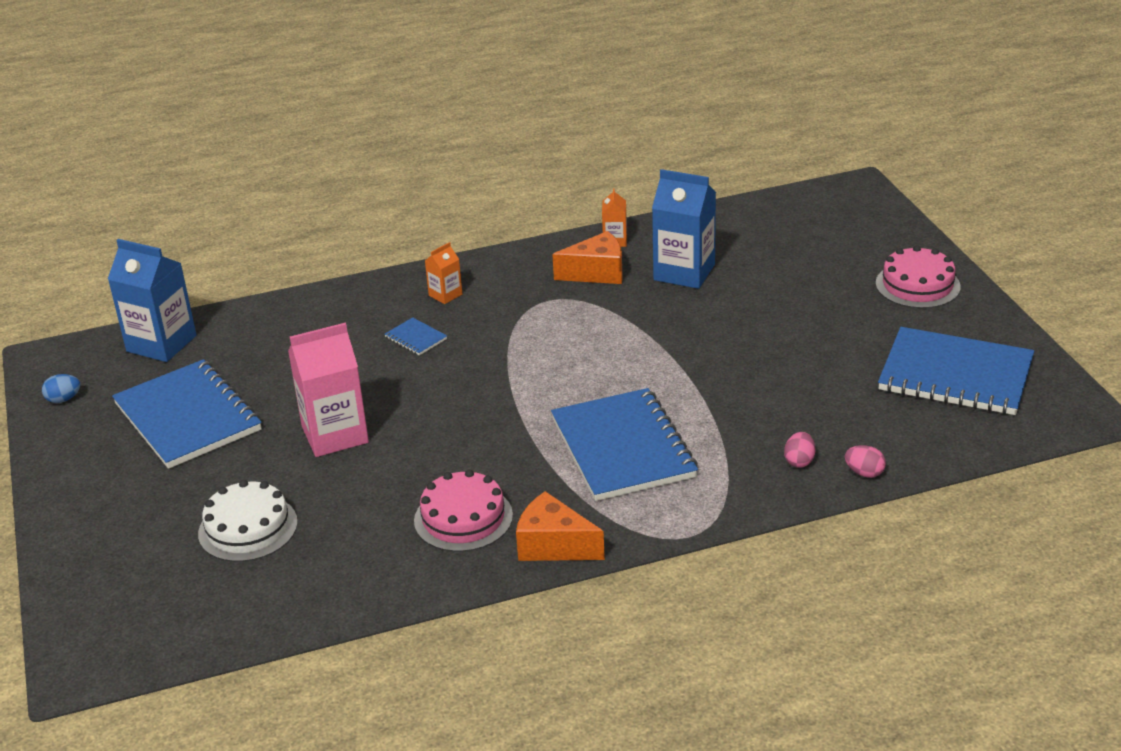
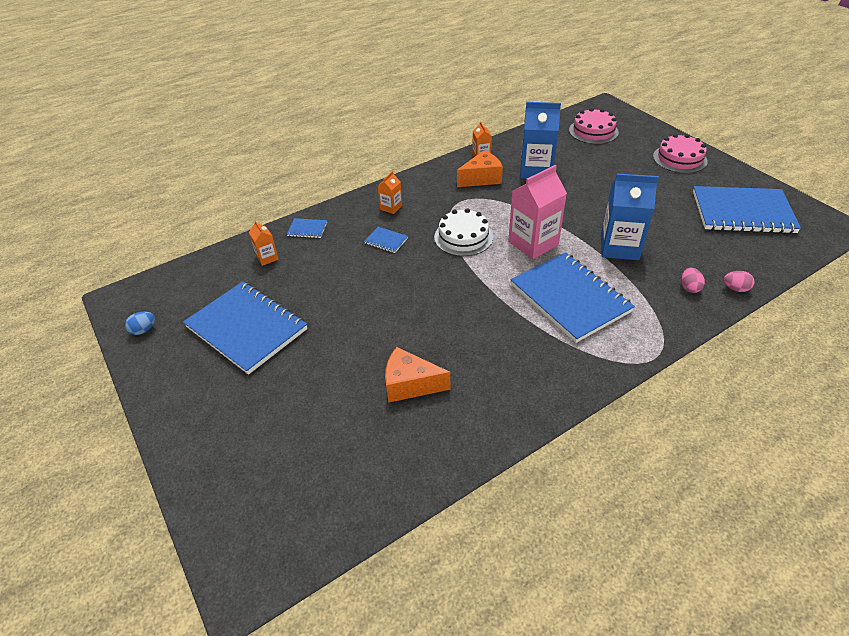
camera: 15 degrees left, 10 degrees up
blue carton [108,239,196,362] -> blue carton moved to [601,173,659,260]
white cake [198,480,298,562] -> white cake moved to [434,208,493,256]
pink carton [288,323,369,457] -> pink carton moved to [508,165,567,259]
pink cake [414,470,513,552] -> pink cake moved to [569,108,619,144]
orange cheese [516,491,605,561] -> orange cheese moved to [385,347,450,403]
none -> orange carton [249,220,279,266]
none -> blue notebook [287,218,327,238]

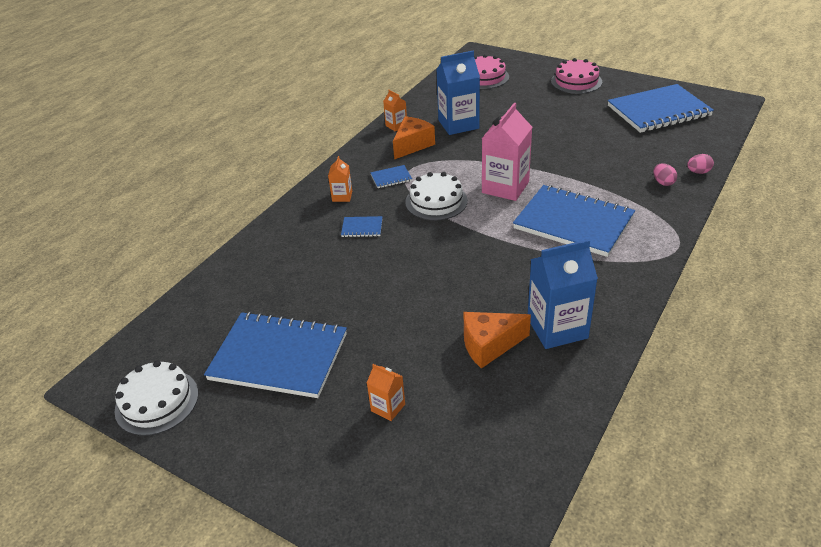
camera: 25 degrees left, 5 degrees down
blue egg [125,312,155,335] -> white cake [114,361,198,436]
orange carton [249,220,279,266] -> orange carton moved to [367,364,405,421]
blue notebook [287,218,327,238] -> blue notebook moved to [370,165,412,188]
blue carton [601,173,659,260] -> blue carton moved to [528,239,598,349]

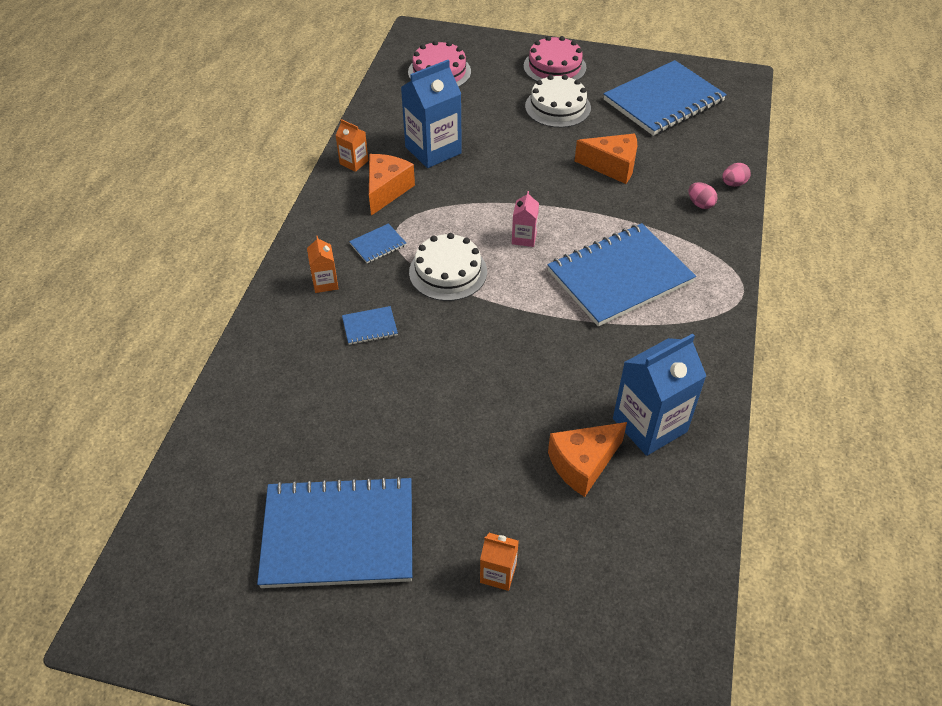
camera: 20 degrees left, 10 degrees up
white cake [114,361,198,436] -> white cake moved to [525,75,591,128]
pink carton [482,103,532,201] -> pink carton [512,191,539,247], size x0.50
blue notebook [513,185,635,257] -> blue notebook turned 45 degrees counterclockwise [547,223,696,326]
none -> orange cheese [575,134,637,184]

